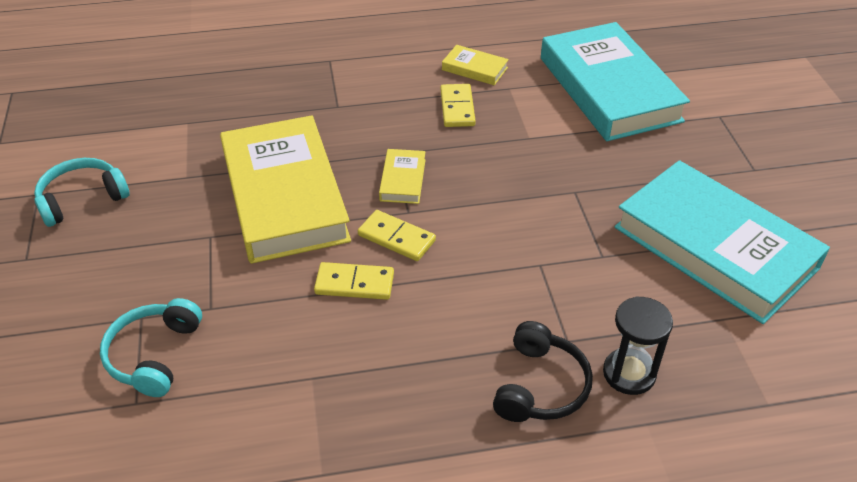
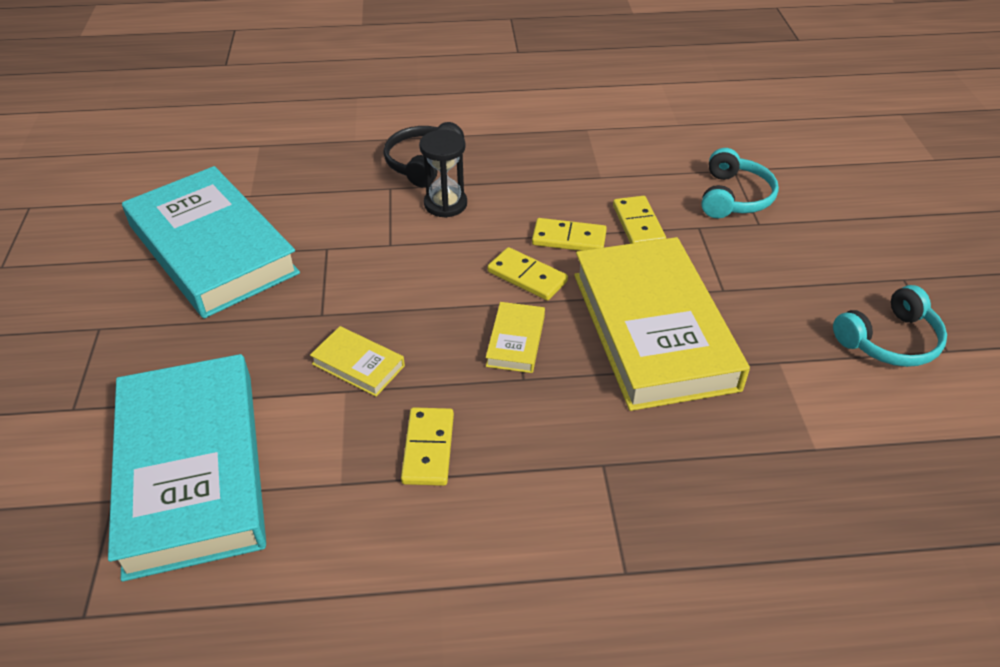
camera: 175 degrees left, 0 degrees up
yellow book [442,45,509,85] -> yellow book moved to [310,326,405,397]
black hourglass [603,296,673,395] -> black hourglass moved to [419,130,467,218]
none -> yellow domino [613,196,666,244]

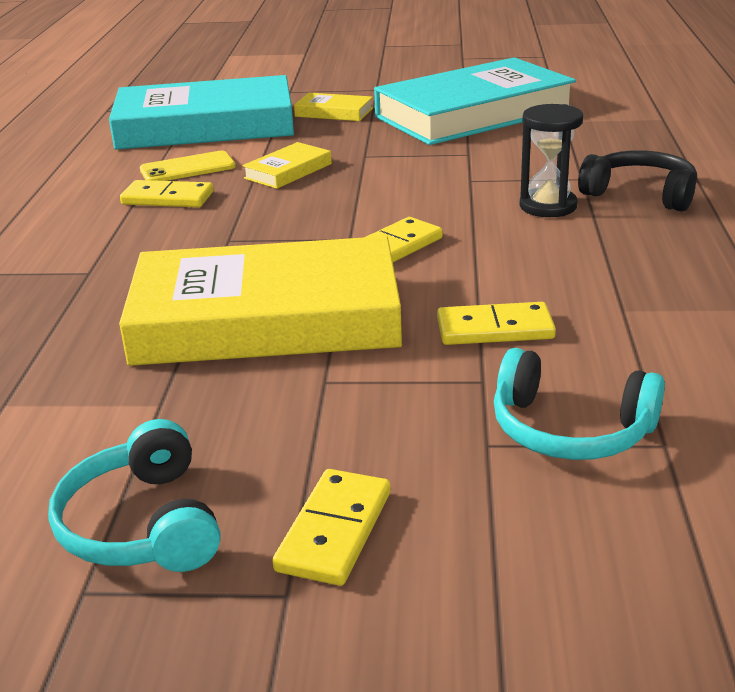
camera: 100 degrees right, 15 degrees down
yellow book [486,302,545,373] -> yellow book moved to [294,93,373,121]
yellow domino [532,218,607,251] -> yellow domino moved to [272,469,390,586]
none -> yellow phone [140,151,236,181]

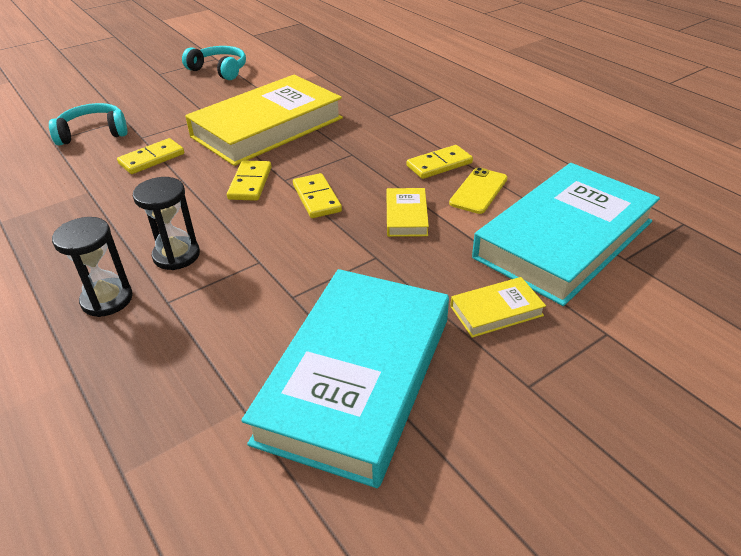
camera: 140 degrees right, 10 degrees up
yellow domino [272,469,390,586] -> yellow domino moved to [293,173,342,218]
black headphones [578,150,697,212] -> black hourglass [52,217,133,317]

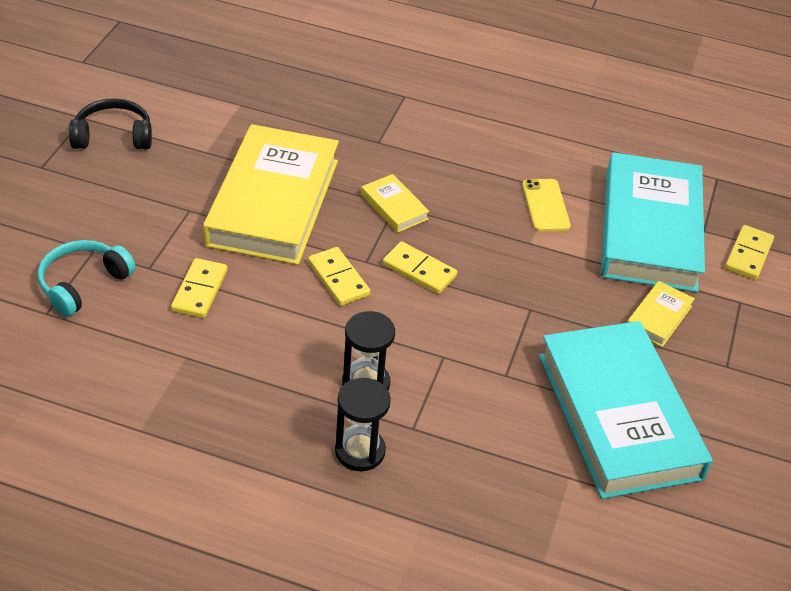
camera: 40 degrees left, 5 degrees up
turquoise headphones [182,46,246,80] -> black headphones [69,98,152,149]
yellow book [387,188,429,237] -> yellow book moved to [361,174,430,233]
yellow domino [407,145,473,179] -> yellow domino moved to [725,225,774,280]

